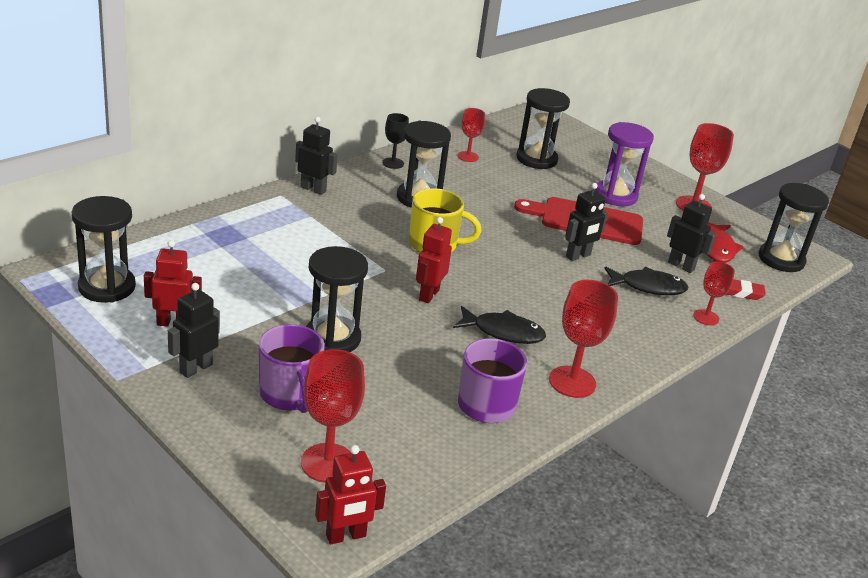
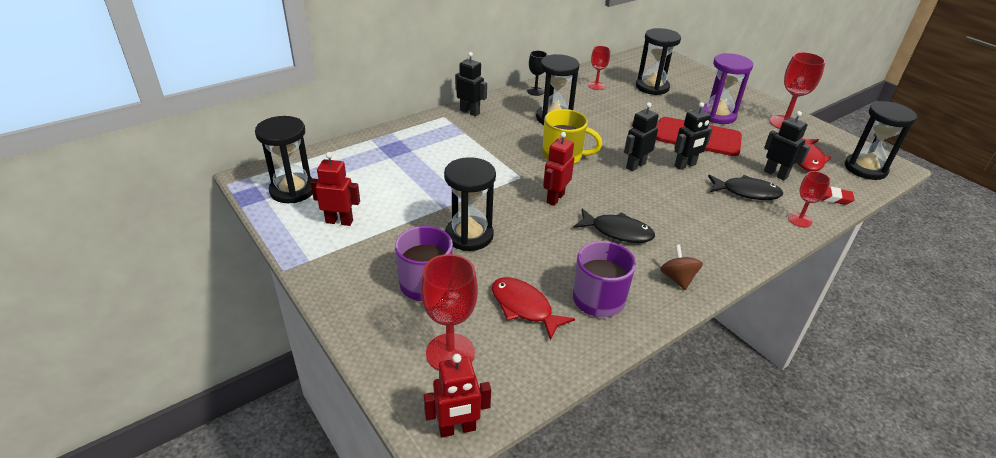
camera: 10 degrees right, 5 degrees up
black robot [168,283,220,378] -> black robot moved to [624,102,659,171]
red goblet [549,280,618,398] -> brown spinning top [660,245,703,290]
none -> red fish [492,277,575,341]

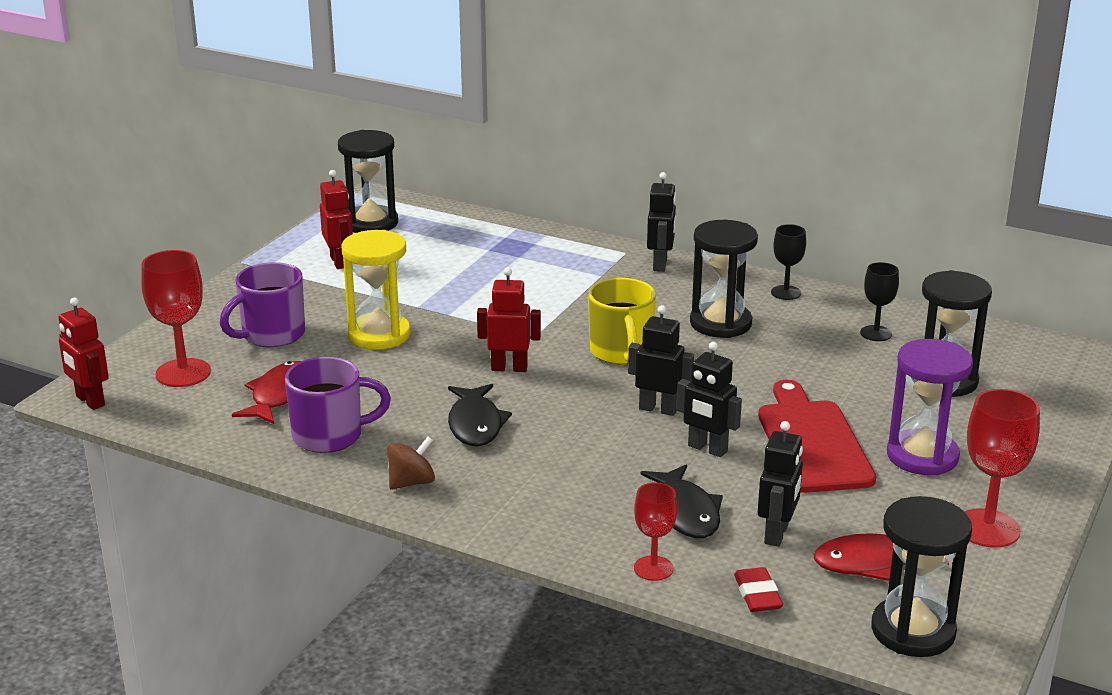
camera: 65 degrees right, 10 degrees down
black hourglass [444,157,496,251] -> yellow hourglass [342,230,411,350]
red goblet [588,46,610,90] -> black goblet [860,262,899,341]

